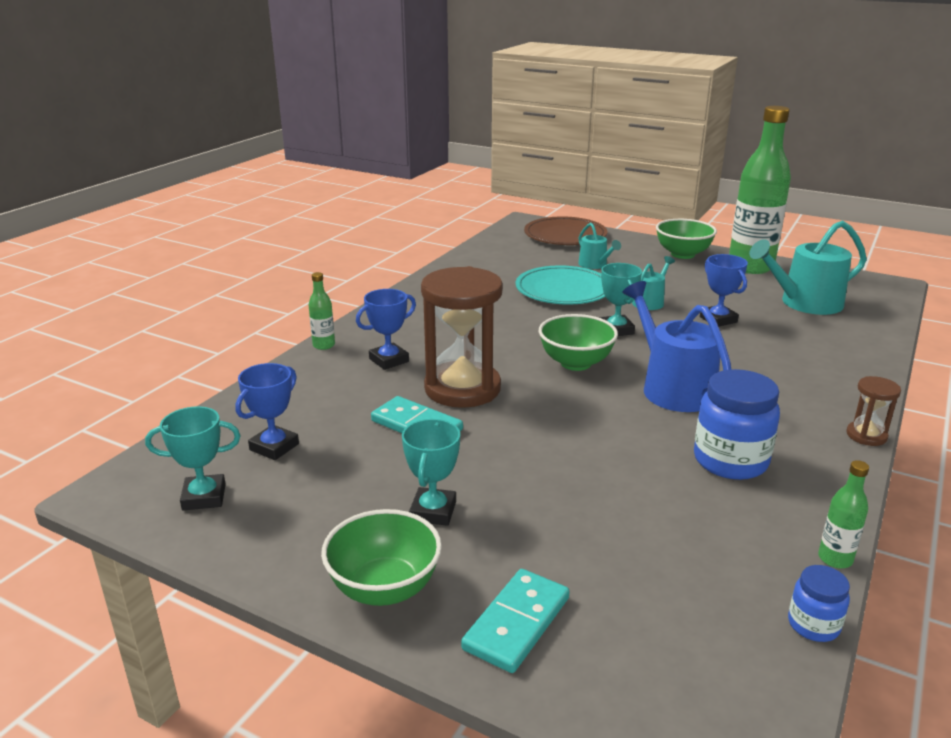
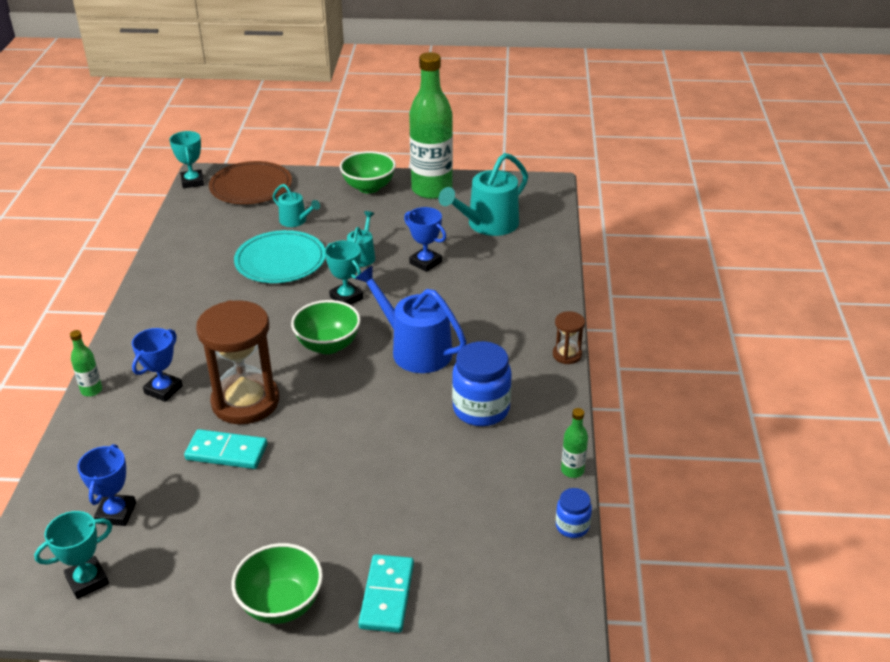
camera: 25 degrees left, 10 degrees up
turquoise trophy [402,419,460,526] -> turquoise trophy moved to [169,131,204,188]

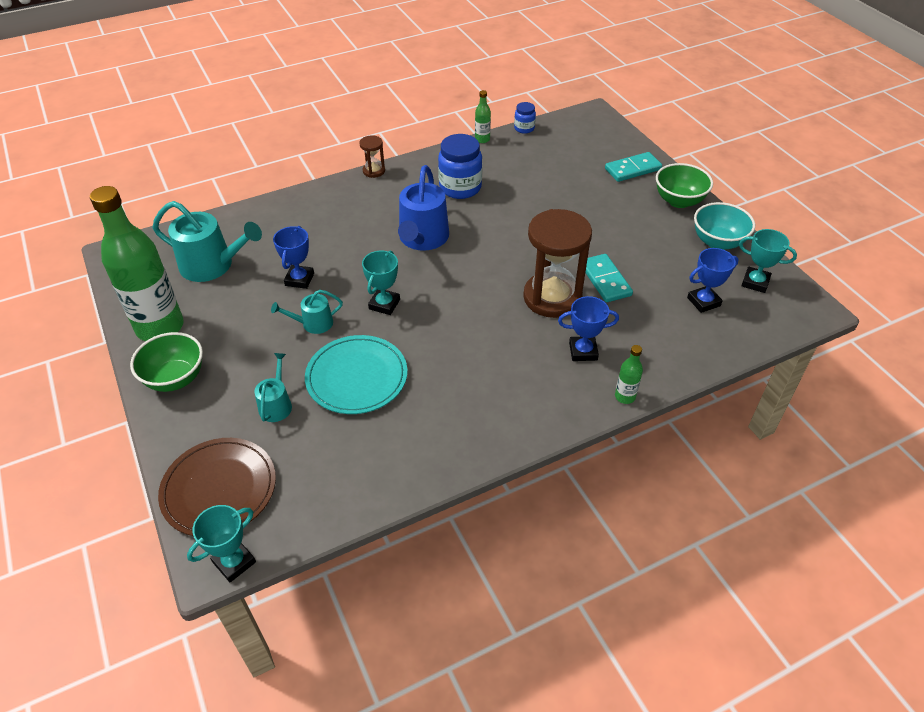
camera: 120 degrees left, 10 degrees up
green bowl [291,300,361,354] -> none
none -> turquoise bowl [694,202,755,250]

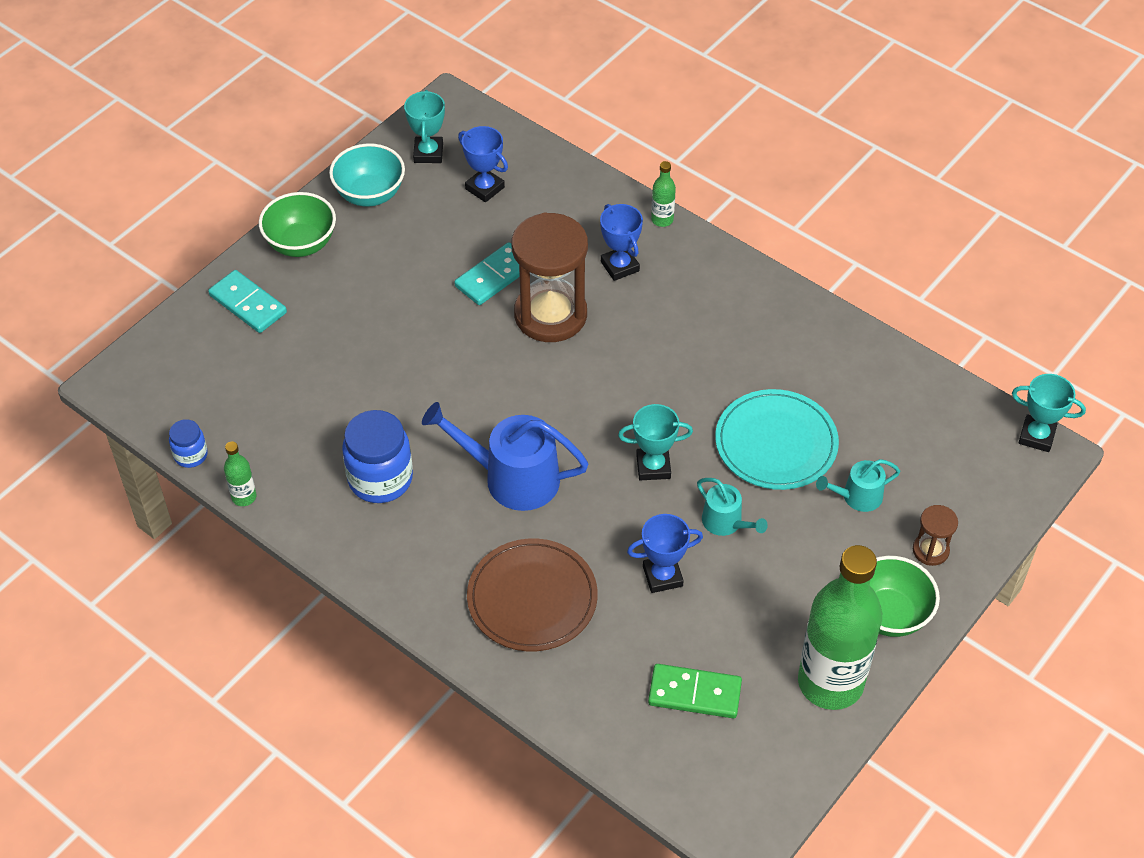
camera: 115 degrees left, 5 degrees up
turquoise watering can [153,201,262,282] -> green domino [648,664,742,718]
brown plate [158,438,276,536] -> brown plate moved to [467,539,598,651]
brown hourglass [359,135,385,178] -> brown hourglass moved to [913,505,958,566]
blue watering can [398,165,449,251] -> blue watering can turned 150 degrees counterclockwise [422,402,589,511]

